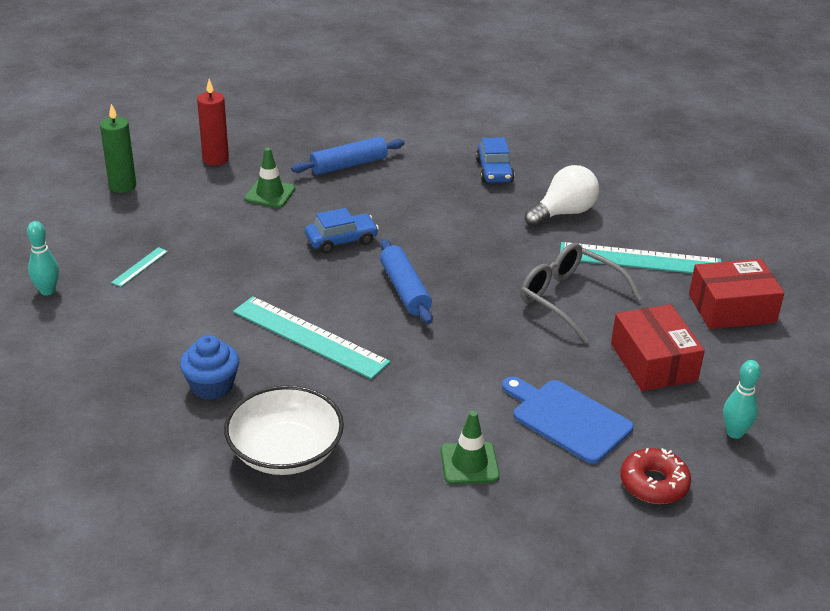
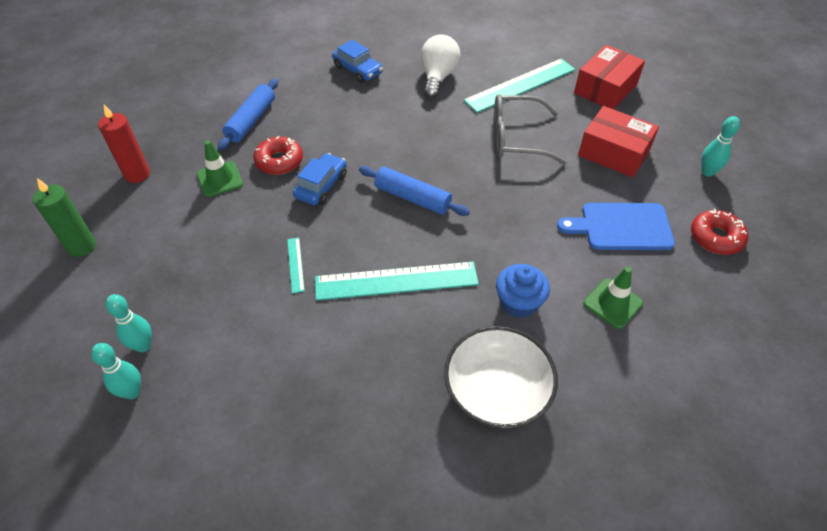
camera: 40 degrees left, 15 degrees up
turquoise ruler [111,247,168,287] -> turquoise ruler moved to [287,238,305,293]
blue cupcake [180,335,239,400] -> blue cupcake moved to [496,264,550,318]
none -> turquoise bowling pin [105,294,152,352]
none -> red donut [253,136,303,175]

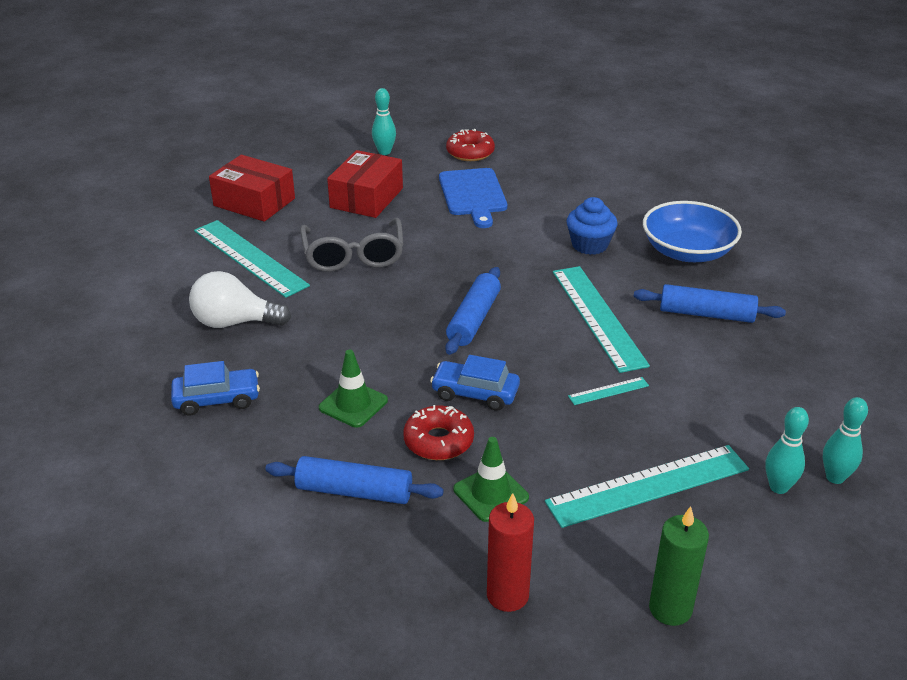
camera: 100 degrees left, 15 degrees down
blue car [332,40,383,83] -> blue car turned 45 degrees clockwise [171,361,260,416]
white bowl [444,326,558,429] -> blue bowl [643,201,742,262]
green traffic cone [584,267,643,329] -> green traffic cone moved to [319,350,388,428]
none -> turquoise ruler [545,445,749,528]
none -> blue rolling pin [634,284,786,323]

